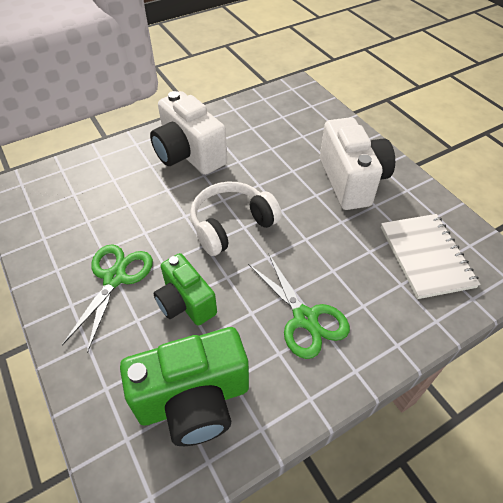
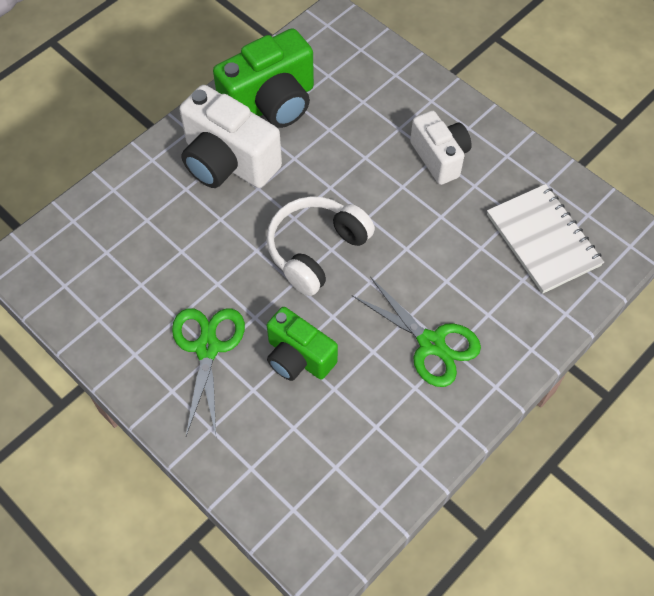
camera: 15 degrees left, 10 degrees up
green camera [120,327,249,446] -> green camera moved to [213,28,314,128]
white camera [320,117,395,210] -> white camera [410,110,472,185], size x0.64

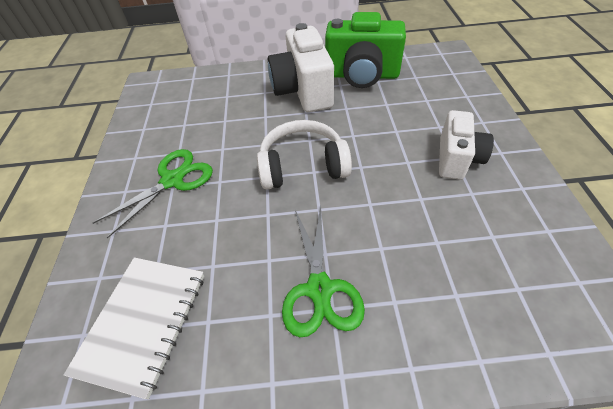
camera: 45 degrees right, 10 degrees down
green camera [267,307,338,381] -> none
white notebook [487,184,604,294] -> white notebook moved to [64,257,204,399]

